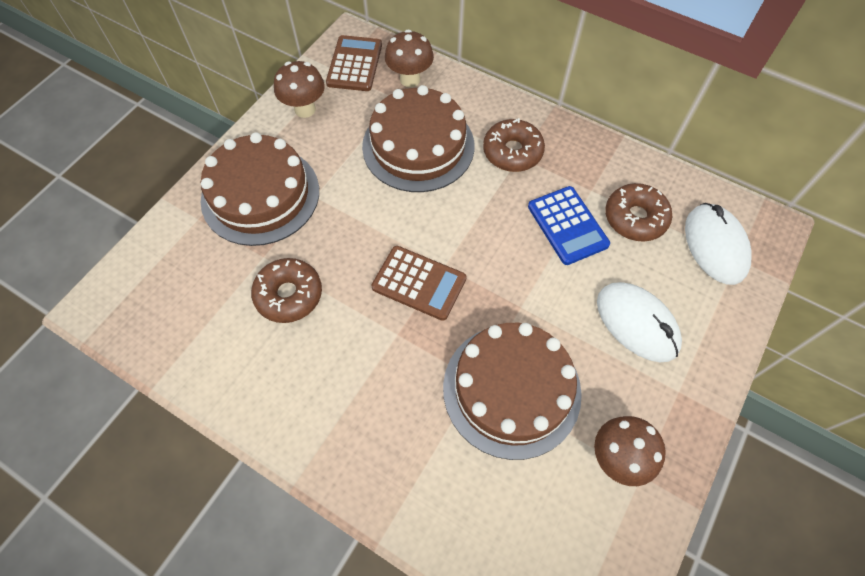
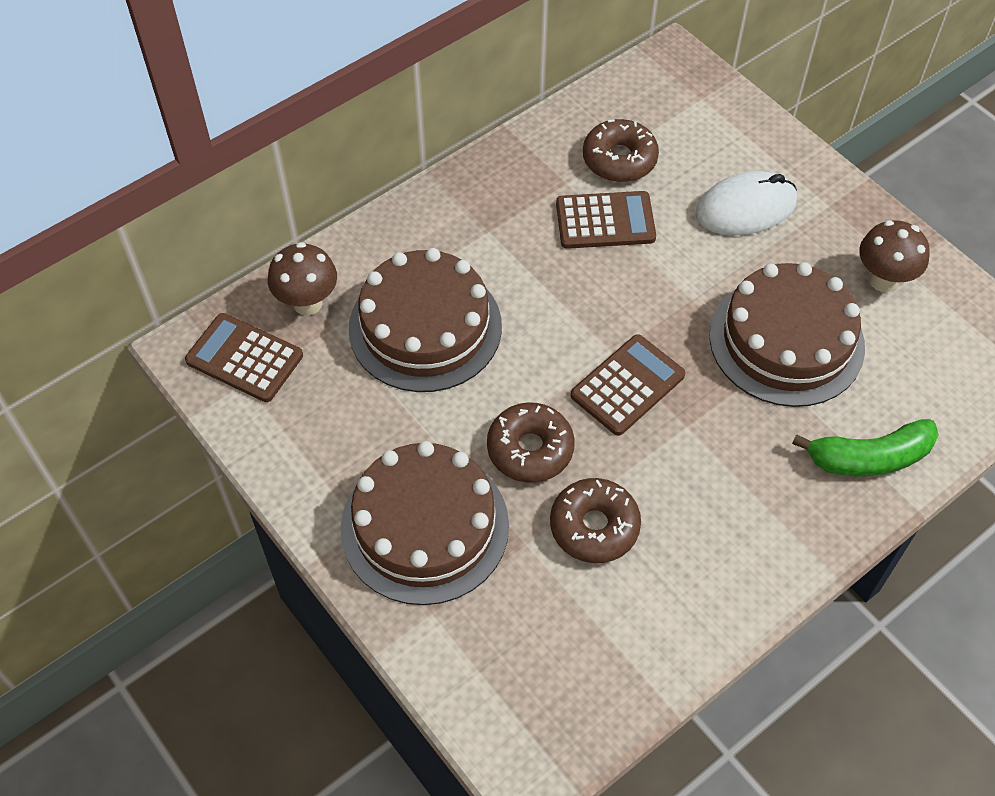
camera: 70 degrees left, 5 degrees down
brown mushroom [274,61,325,118] -> none
brown donut [483,118,545,172] -> brown donut moved to [487,402,575,483]
blue calculator [528,186,610,265] -> brown calculator [556,191,656,249]
white mouse [685,203,752,285] -> none
none -> green banana [792,419,939,476]

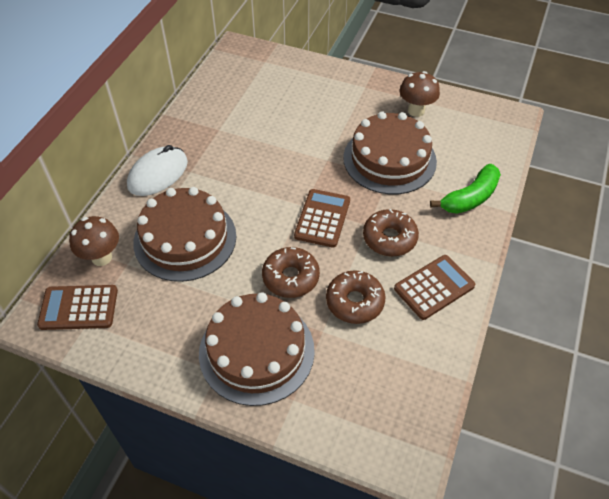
camera: 30 degrees left, 5 degrees down
brown calculator [556,191,656,249] -> brown calculator moved to [394,255,475,320]
brown donut [583,119,659,182] -> brown donut moved to [363,209,419,256]
white mouse [695,171,797,235] -> white mouse moved to [127,145,188,196]

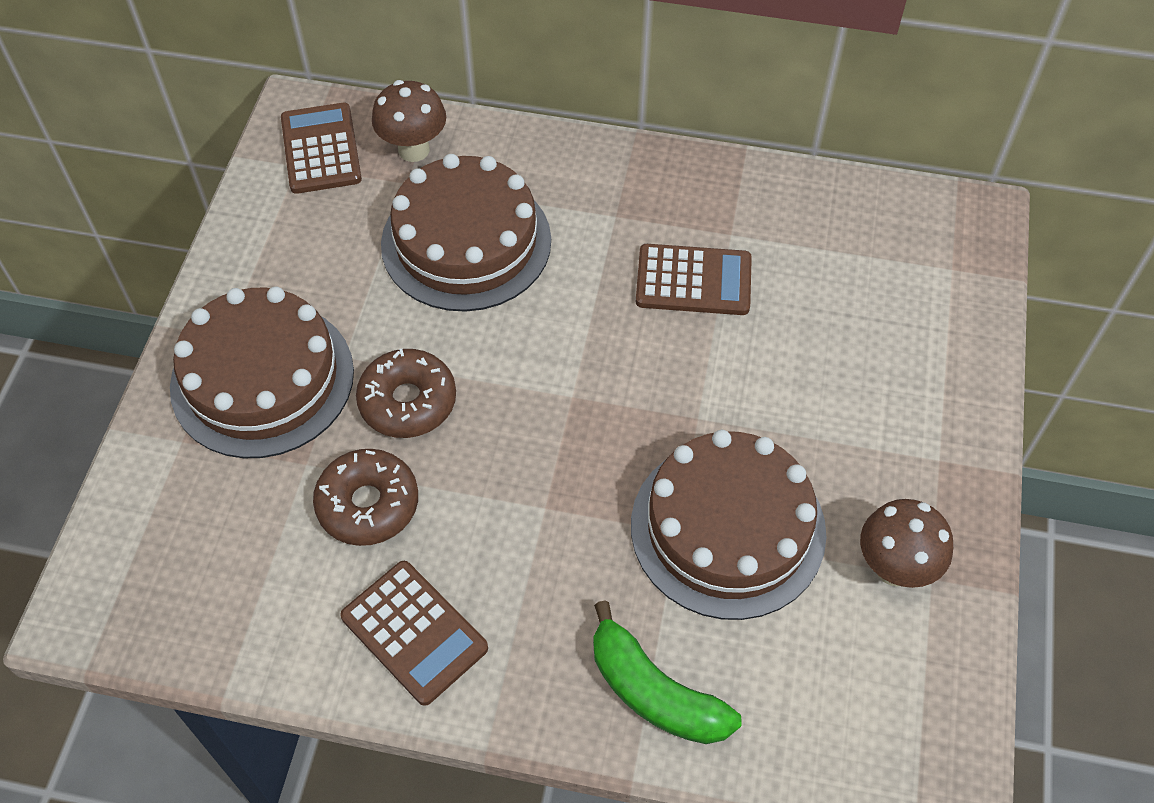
camera: 80 degrees right, 5 degrees up
white mouse [127,145,188,196] -> none
brown calculator [294,189,350,248] -> brown calculator moved to [636,244,752,315]
brown donut [363,209,419,256] -> none

